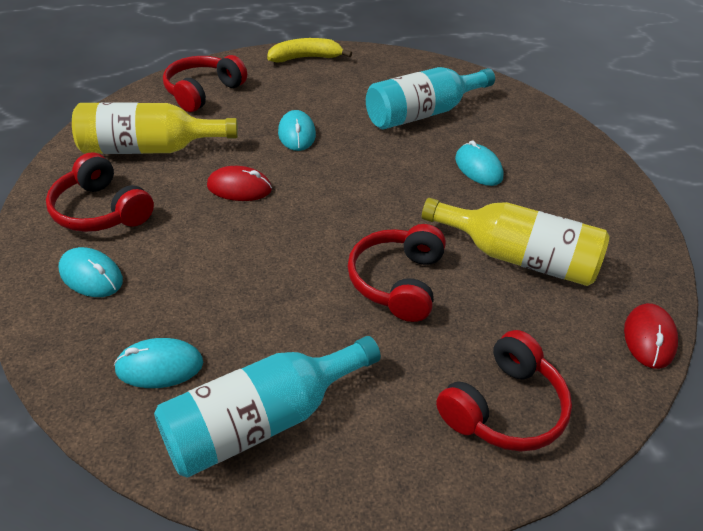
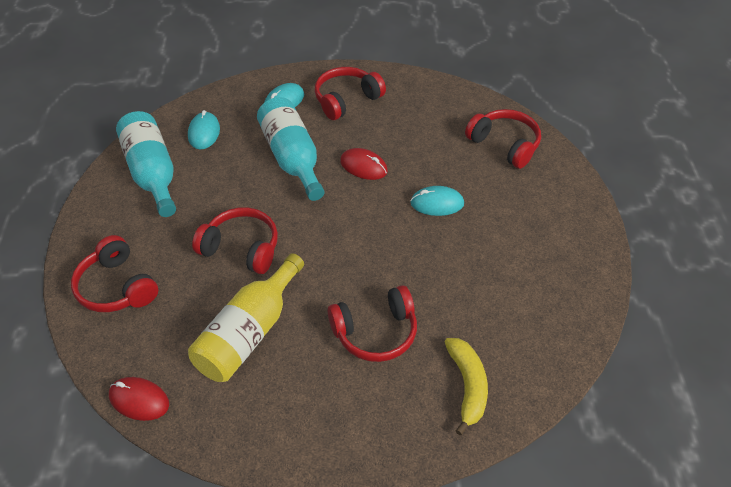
camera: 100 degrees right, 5 degrees up
yellow bottle [72,102,238,154] -> none
red mouse [207,166,272,201] -> red mouse turned 75 degrees counterclockwise [340,148,388,180]
yellow banana [267,38,352,62] -> yellow banana moved to [445,338,488,435]
turquoise bottle [366,67,495,130] -> turquoise bottle moved to [257,97,324,201]
turquoise mouse [455,140,504,186] -> red headphones [328,285,417,362]

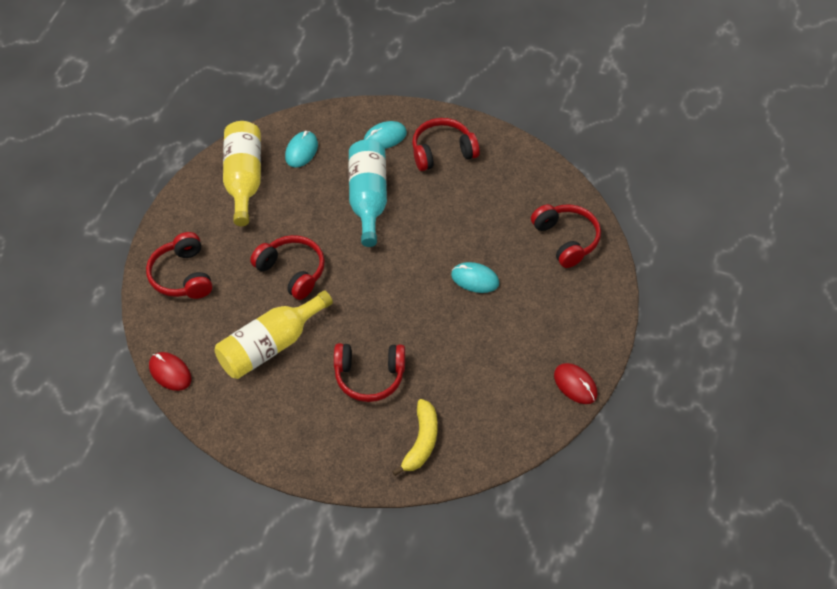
camera: 20 degrees right, 5 degrees up
turquoise bottle [116,111,176,217] -> yellow bottle [223,121,261,226]
red mouse [340,148,388,180] -> red mouse moved to [554,363,598,404]

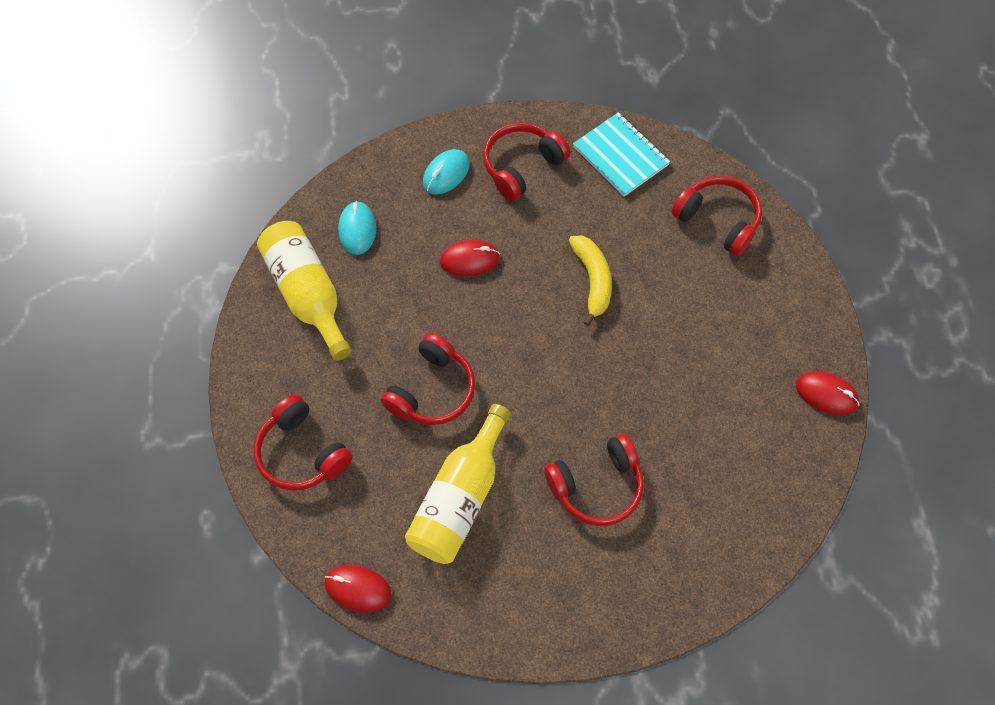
camera: 25 degrees left, 10 degrees up
red headphones [250,235,325,300] -> red headphones turned 105 degrees clockwise [381,333,475,425]
turquoise bottle [349,139,387,247] -> red mouse [440,240,500,276]
yellow banana [392,399,438,476] -> yellow banana moved to [569,236,612,326]
turquoise mouse [451,262,499,293] -> none
none -> turquoise notebook [573,112,670,197]

